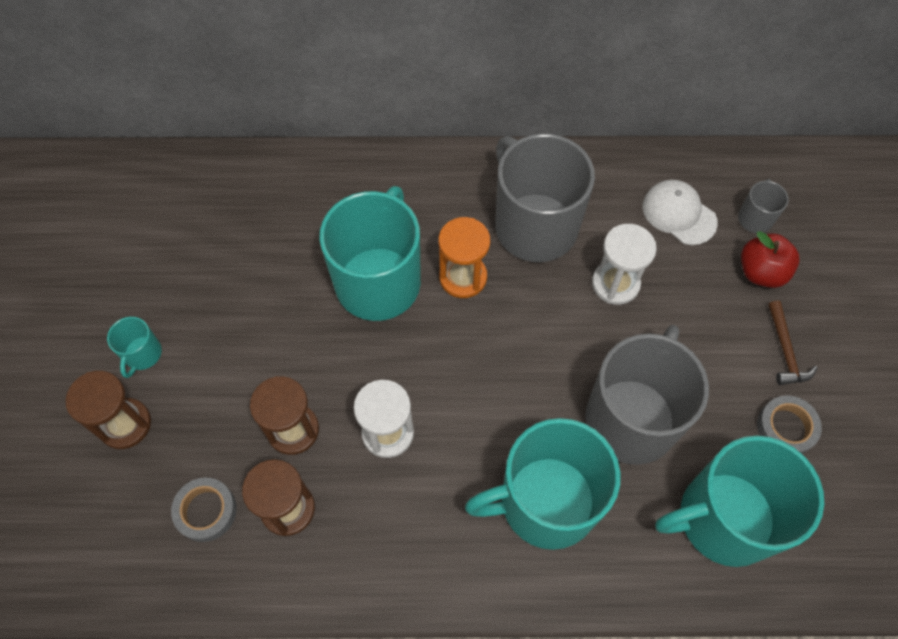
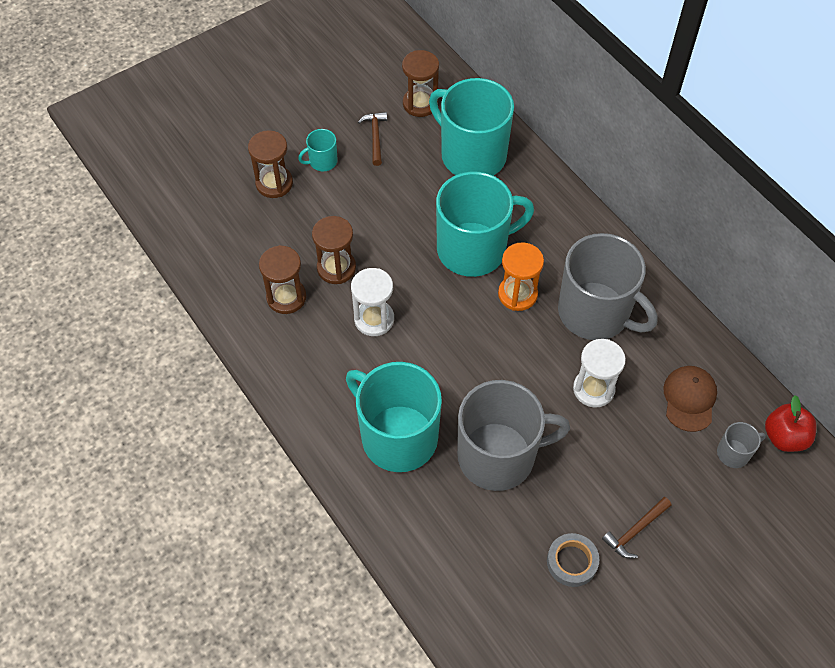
camera: 55 degrees right, 5 degrees down
grey tape [171,478,237,542] -> none
grey mug [495,134,595,262] -> grey mug turned 105 degrees clockwise [558,233,658,340]
white cap [642,180,718,245] -> brown cap [663,366,717,432]
turquoise mug [655,436,824,567] -> turquoise mug moved to [429,78,514,176]
red apple [741,231,800,288] -> red apple moved to [765,395,817,452]
none -> brown hammer [358,112,387,166]
none -> brown hourglass [402,50,439,117]

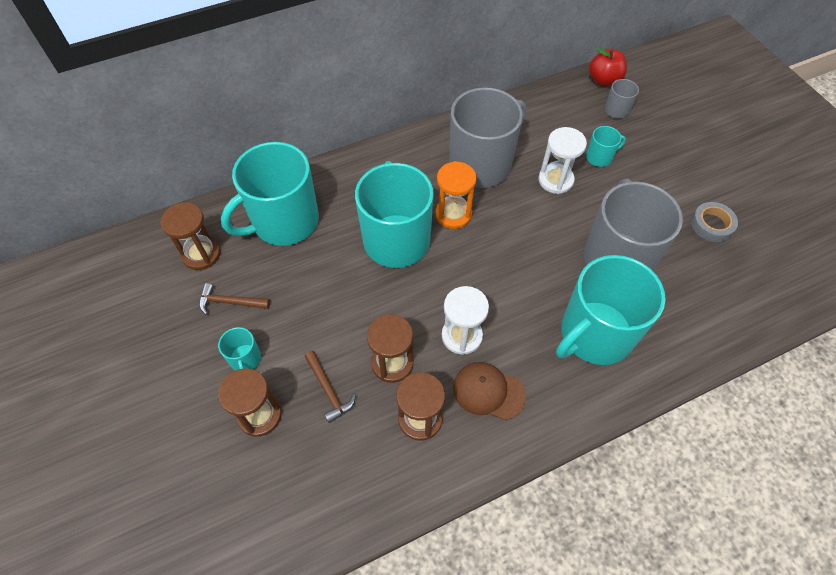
camera: 80 degrees left, 0 degrees up
brown hammer [602,497,672,559] -> brown hammer moved to [304,351,356,423]
brown cap [663,366,717,432] -> brown cap moved to [453,362,526,420]
none -> turquoise mug [586,126,626,167]

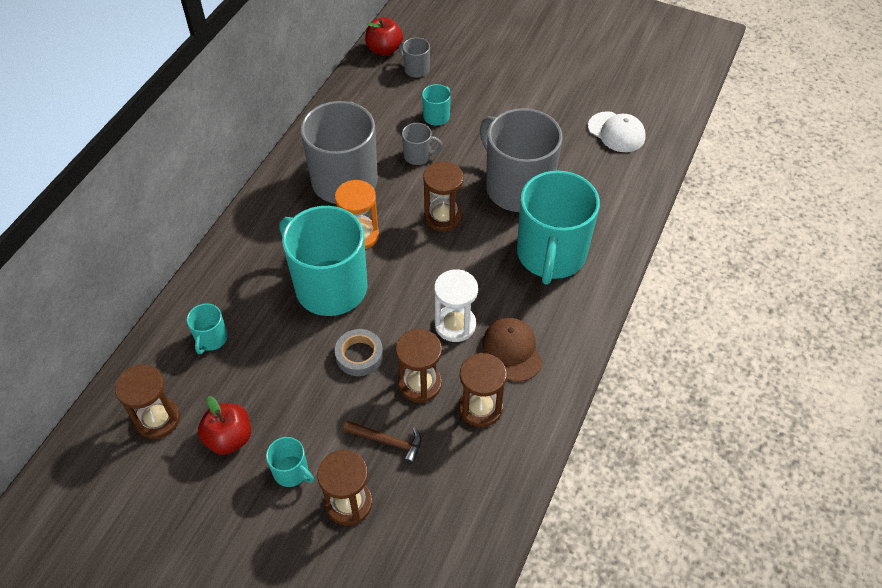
camera: 40 degrees left, 5 degrees down
brown hammer [199,283,270,315] -> red apple [198,396,251,455]
turquoise mug [221,142,319,246] -> turquoise mug [187,303,228,354], size x0.43
brown cap [453,362,526,420] -> brown cap turned 90 degrees clockwise [483,318,543,382]
white hourglass [538,127,587,194] -> grey mug [402,123,443,165]
grey tape [691,202,738,242] -> grey tape moved to [335,329,383,376]
none -> brown hourglass [423,161,464,231]
none -> white cap [588,111,646,152]

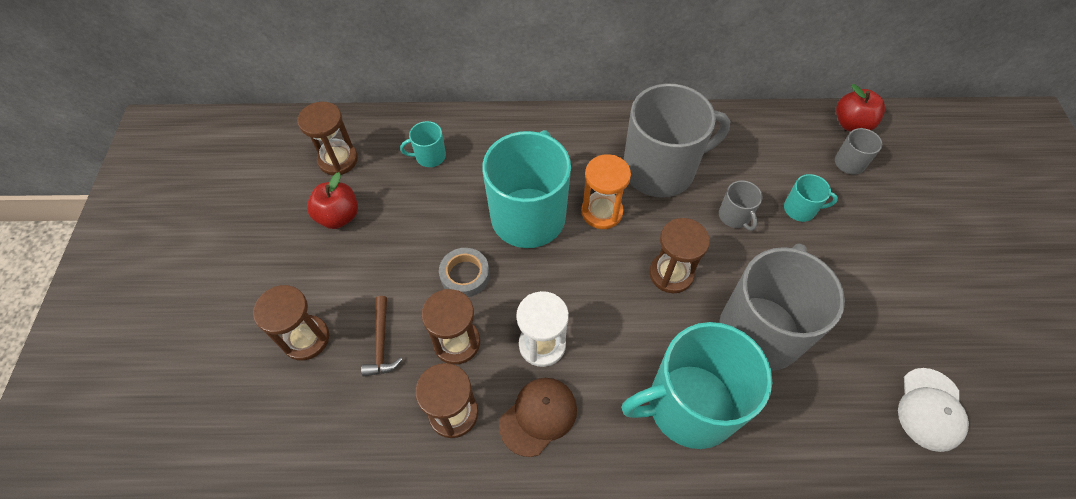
camera: 65 degrees right, 5 degrees up
turquoise mug [266,437,314,487] -> none

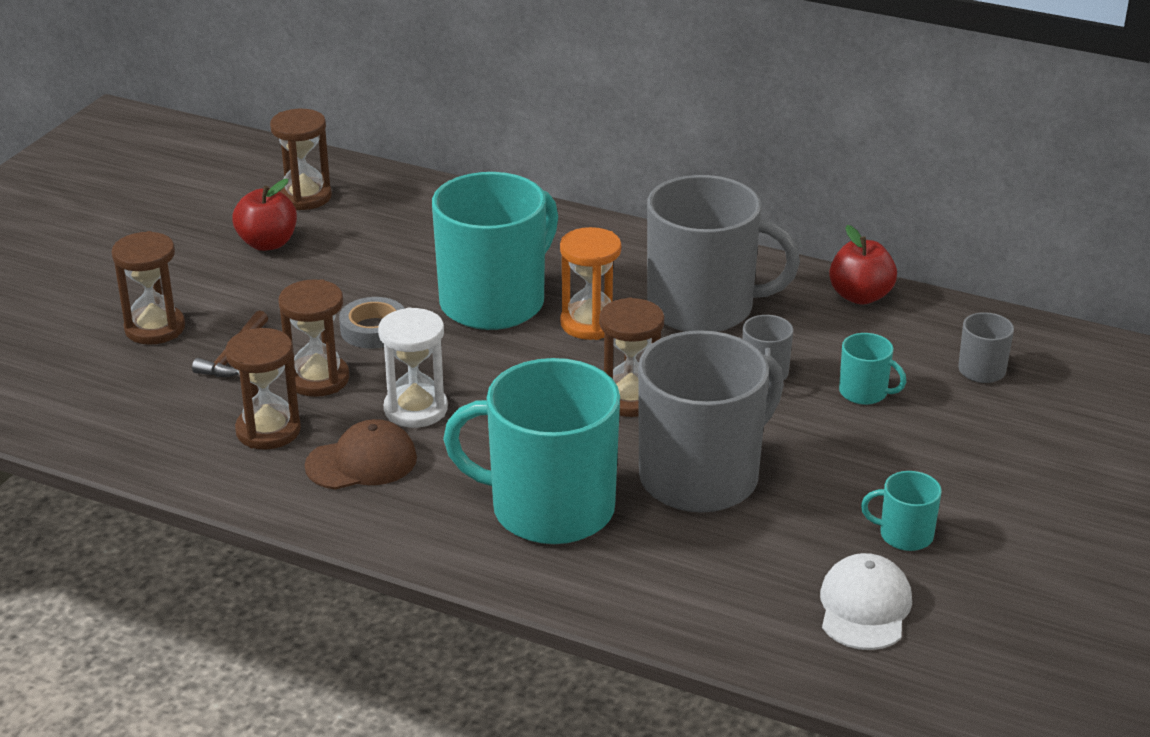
camera: 25 degrees right, 25 degrees down
turquoise mug [400,121,446,167] -> turquoise mug moved to [861,471,942,551]
red apple [836,84,885,132] -> red apple moved to [829,225,897,305]
white cap [898,368,969,452] -> white cap turned 150 degrees clockwise [820,553,912,650]

